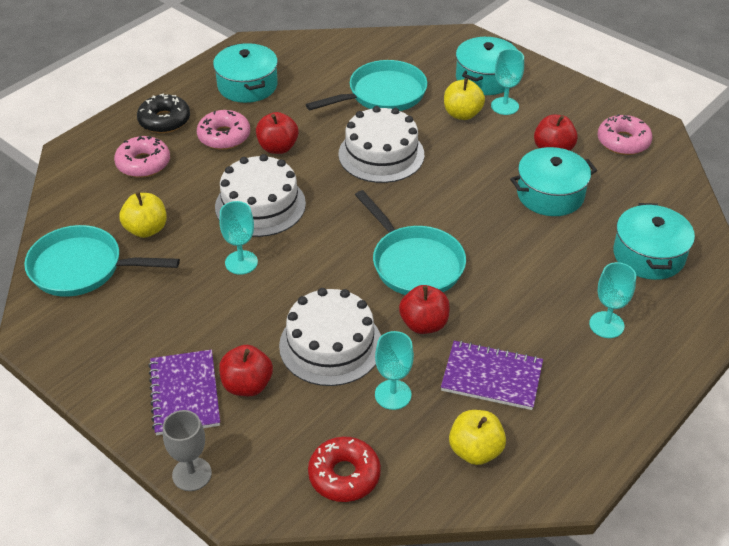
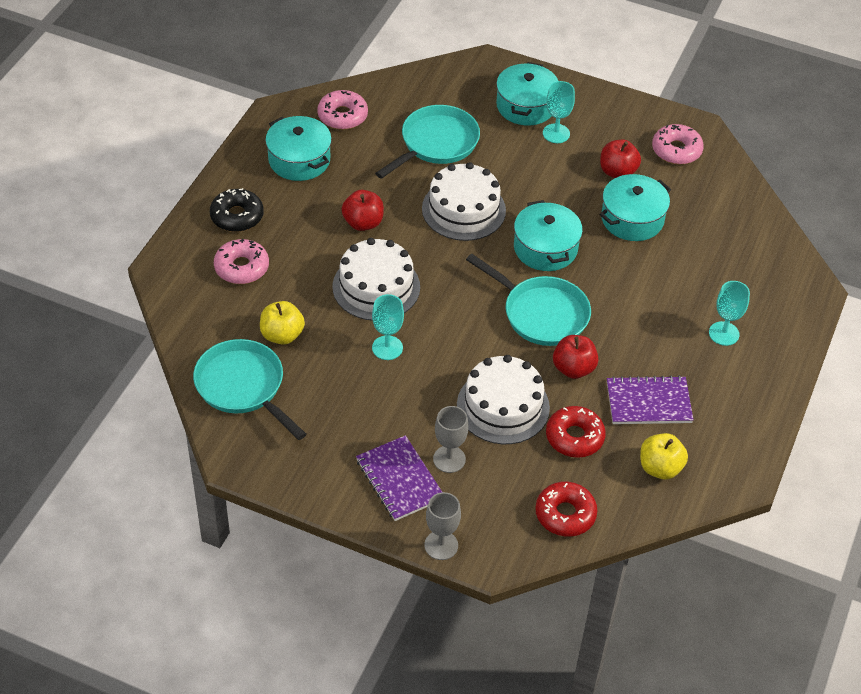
camera: 20 degrees left, 5 degrees up
turquoise pan [24,225,180,297] -> turquoise pan turned 60 degrees clockwise [193,339,306,440]
pink donut [197,110,250,150] -> pink donut moved to [317,90,368,130]
red apple [219,345,273,396] -> grey goblet [433,406,469,473]
turquoise goblet [375,331,414,410] -> red donut [546,406,606,458]
yellow apple [444,78,485,120] -> none
turquoise pot [613,203,695,280] -> turquoise pot moved to [514,200,583,271]

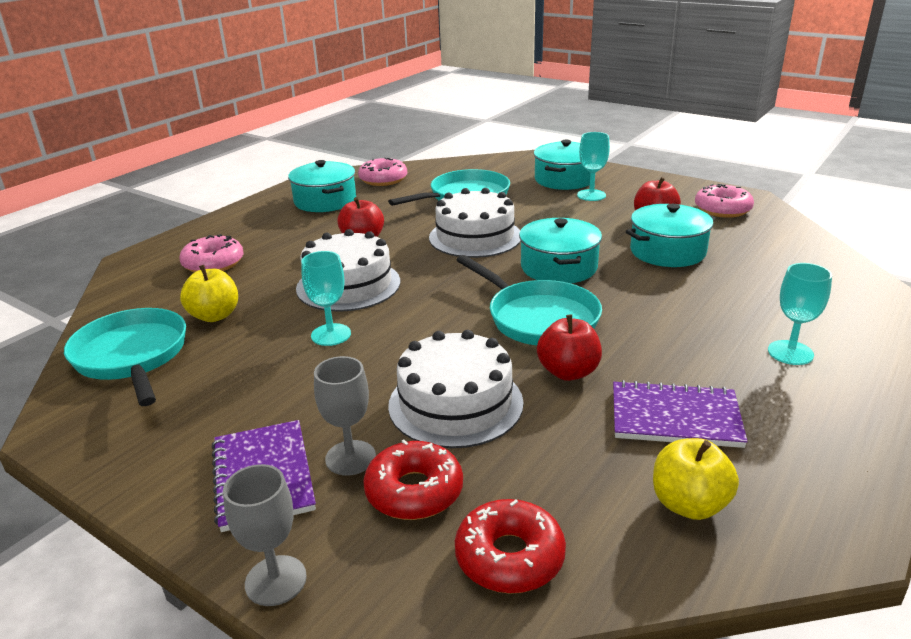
camera: 15 degrees right, 20 degrees down
black donut [210,188,264,232] -> none
red donut [546,406,606,458] -> red donut moved to [363,440,463,520]

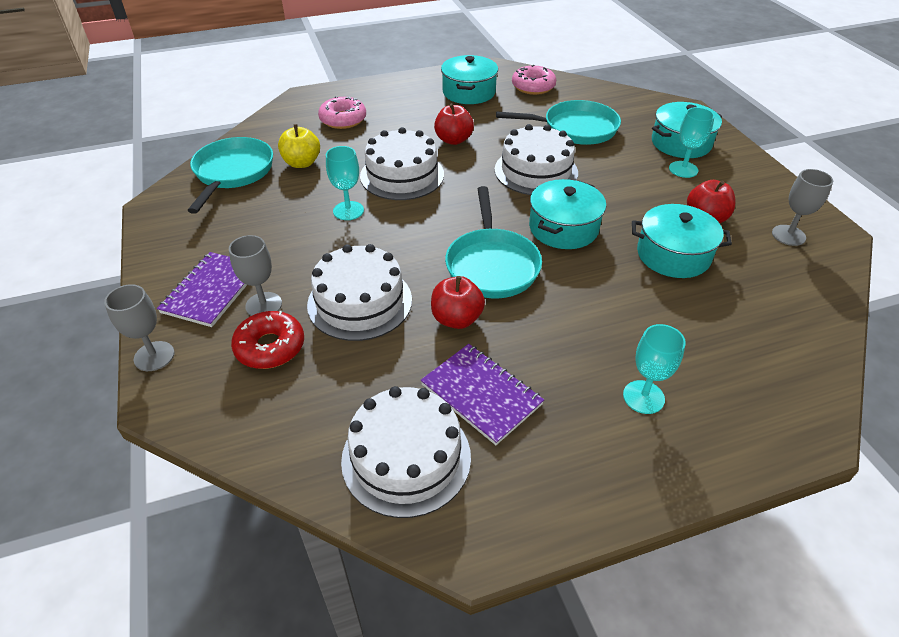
camera: 35 degrees right, 15 degrees up
red donut [455,499,566,594] -> none
yellow apple [653,438,739,520] -> white cake [341,386,471,518]
pink donut [695,184,754,218] -> grey goblet [772,169,833,246]

